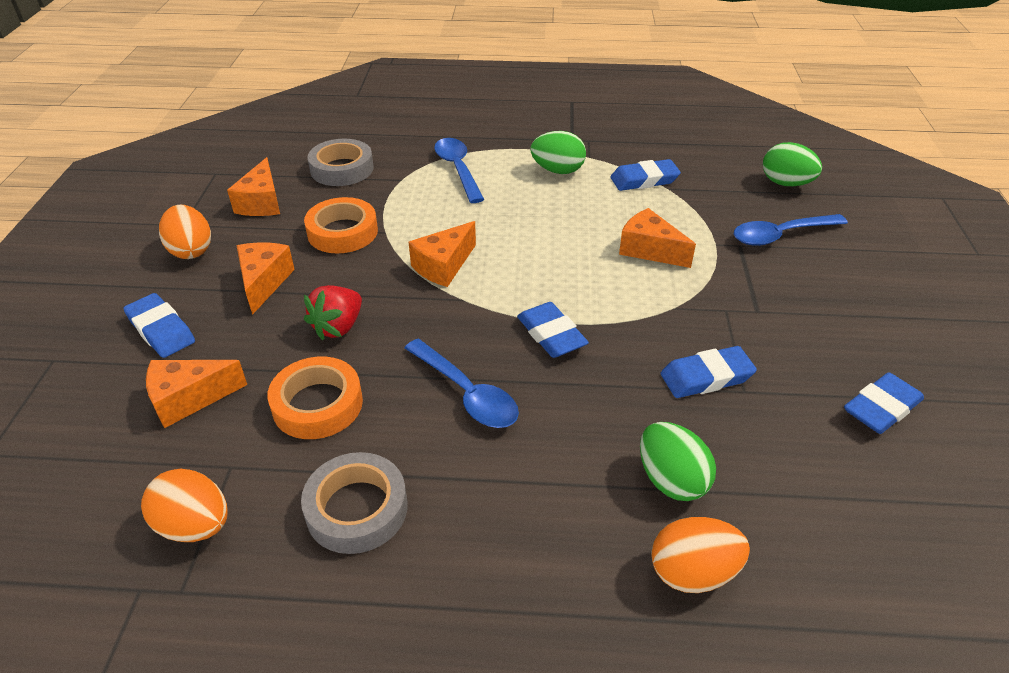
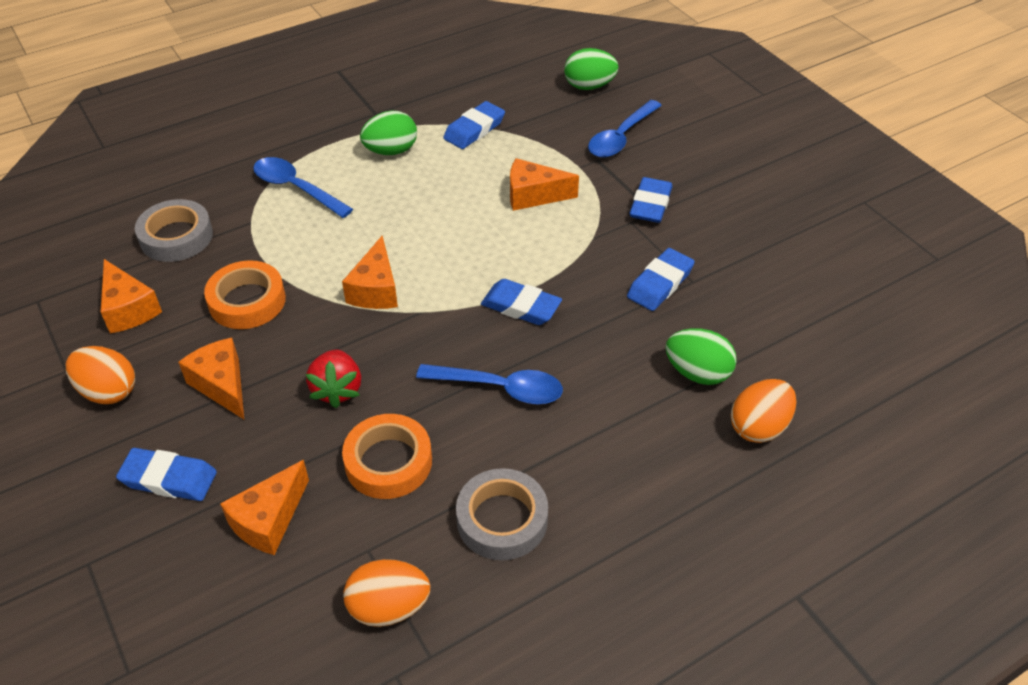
camera: 35 degrees left, 5 degrees up
blue eraser [844,372,924,434] -> blue eraser moved to [629,177,673,223]

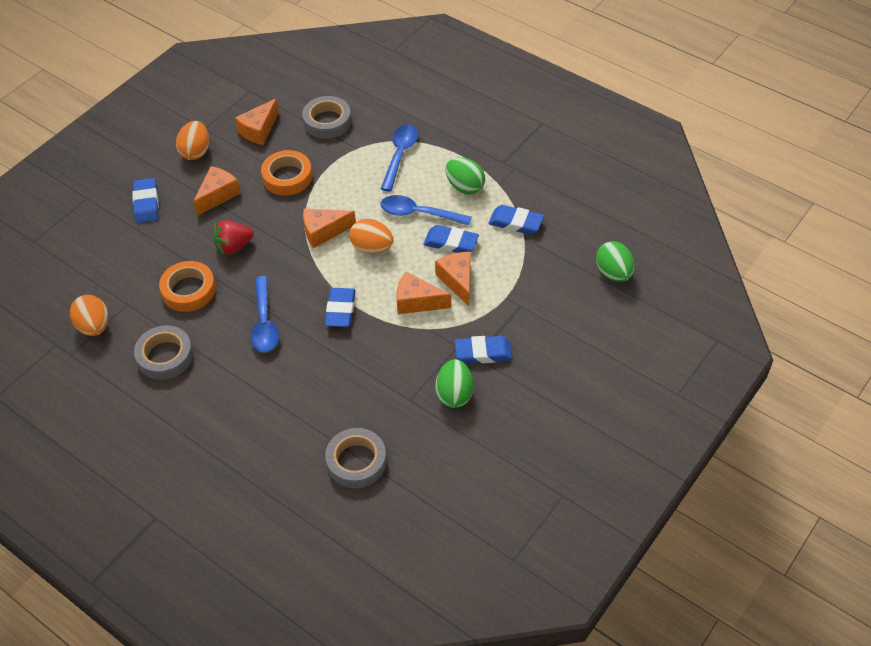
camera: 70 degrees right, 5 degrees up
orange cheese [220,460,309,555] -> orange cheese moved to [396,272,451,314]
blue spoon [588,100,662,157] -> blue spoon moved to [380,195,472,225]
blue eraser [627,248,695,311] -> blue eraser moved to [423,225,479,253]
green egg [665,328,737,385] -> green egg moved to [436,359,473,408]
orange egg [731,379,796,443] -> orange egg moved to [349,219,393,254]
none -> grey tape [325,428,387,488]

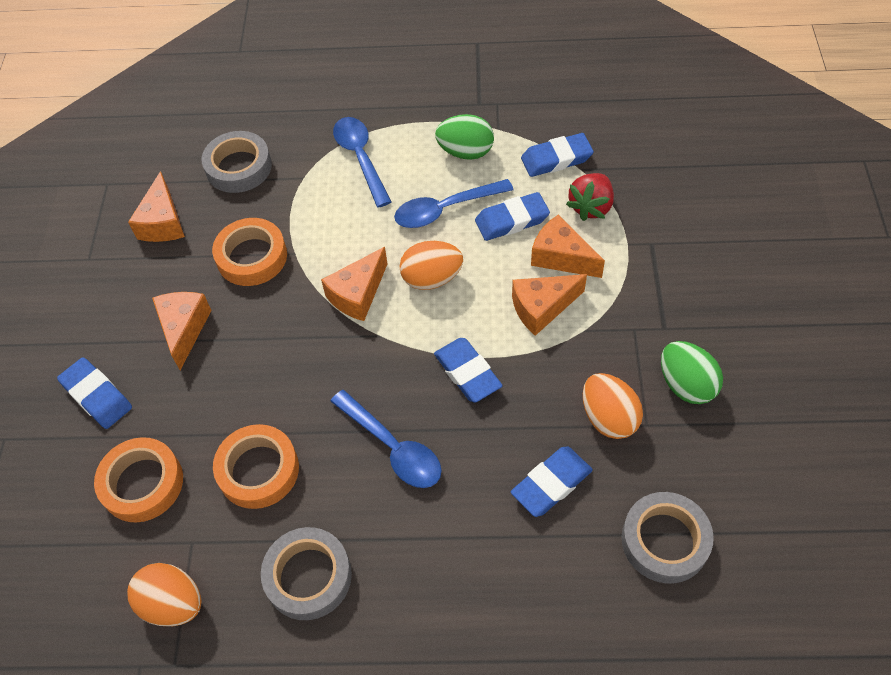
camera: 35 degrees left, 5 degrees up
orange egg [176,121,209,160] -> orange egg moved to [583,373,643,439]
red strawberry [213,220,254,256] -> red strawberry moved to [566,173,614,221]
blue eraser [455,336,513,364] -> blue eraser moved to [511,446,593,517]
green egg [596,241,634,282] -> none
none -> orange tape [94,437,183,522]

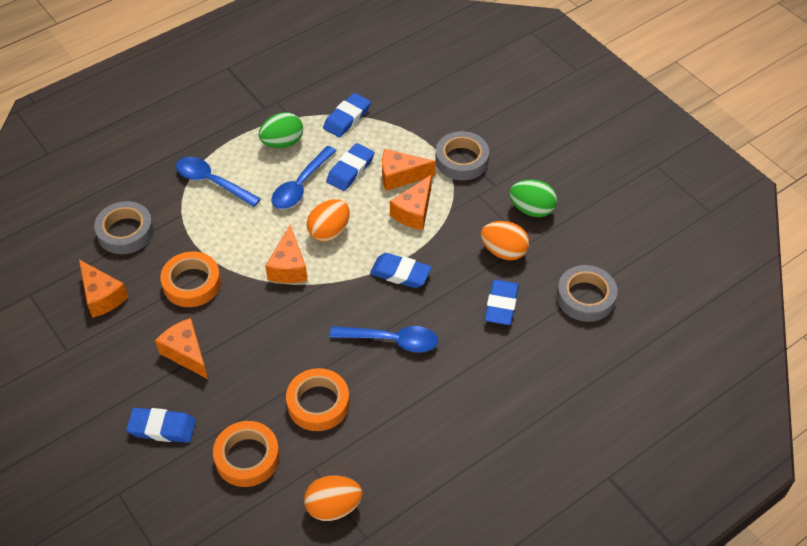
camera: 40 degrees left, 5 degrees down
grey tape [261,527,352,620] -> grey tape moved to [435,131,489,180]
red strawberry [566,173,614,221] -> none

